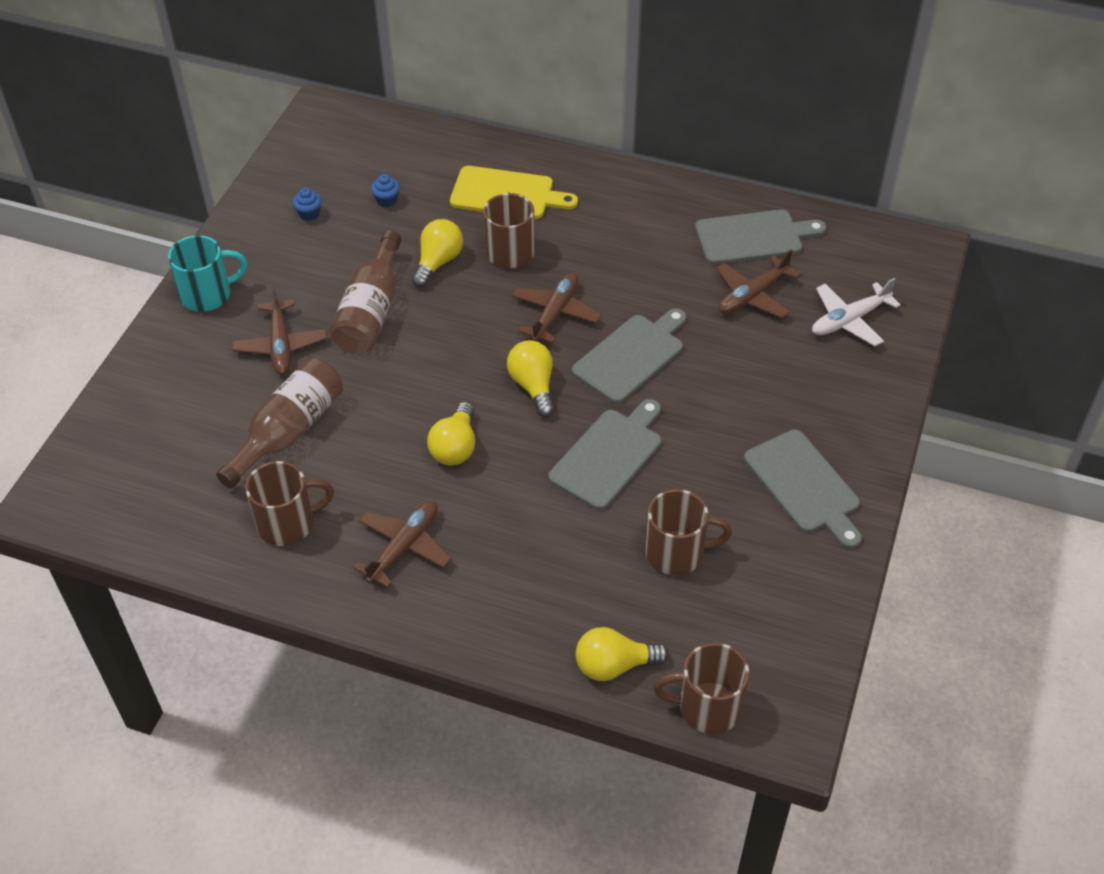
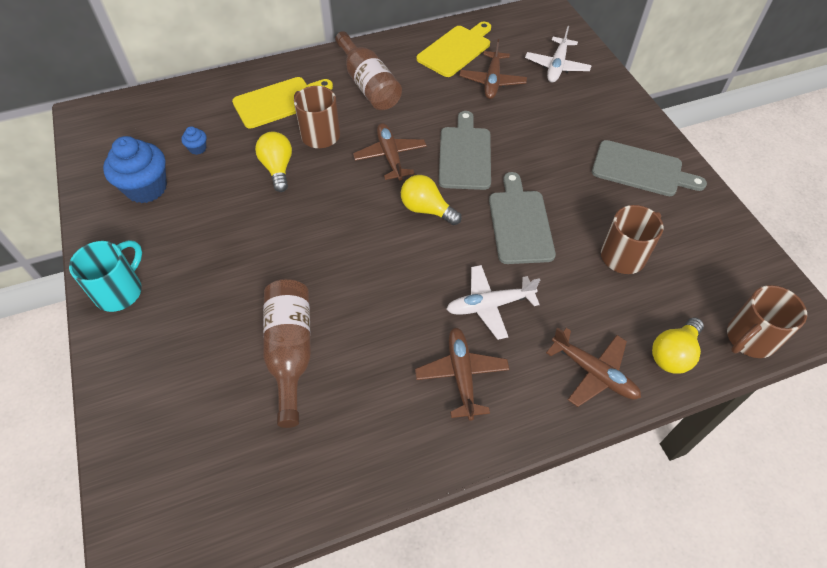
camera: 40 degrees left, 5 degrees up
brown plane [232,286,327,375] -> brown plane moved to [546,327,641,407]
brown mug [245,461,334,546] -> none
blue cupcake [292,188,322,221] -> blue cupcake [103,136,167,203], size x2.25
brown bottle [330,231,401,354] -> brown bottle moved to [335,31,402,110]
yellow light bulb [427,402,475,465] -> none
grey cutting board [695,209,826,265] -> yellow cutting board [416,22,491,77]
none -> white plane [446,265,540,340]

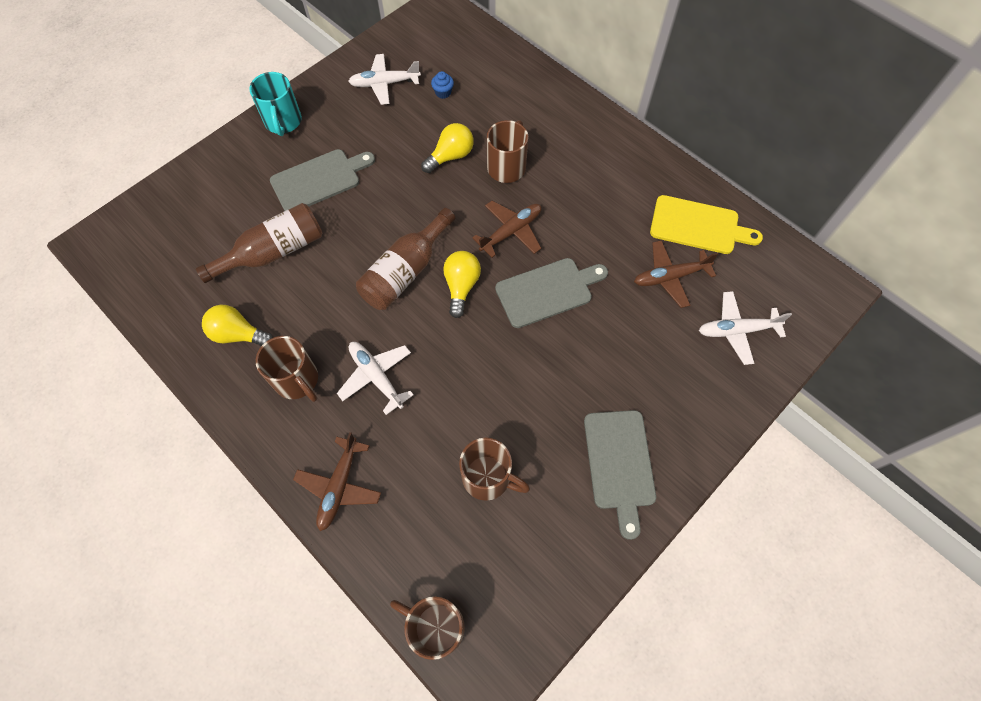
camera: 65 degrees right, 10 degrees up
turquoise mug [69,240,142,312] -> turquoise mug turned 75 degrees clockwise [249,72,302,136]
blue cupcake [103,136,167,203] -> white plane [348,54,421,105]
yellow cutting board [232,77,333,129] -> none
brown bottle [335,31,402,110] -> brown bottle moved to [356,208,455,310]
brown plane [415,328,510,421] -> brown mug [256,336,318,402]
grey cutting board [489,172,556,264] -> grey cutting board moved to [270,149,375,211]
yellow light bulb [652,317,704,374] -> yellow light bulb moved to [202,305,273,346]

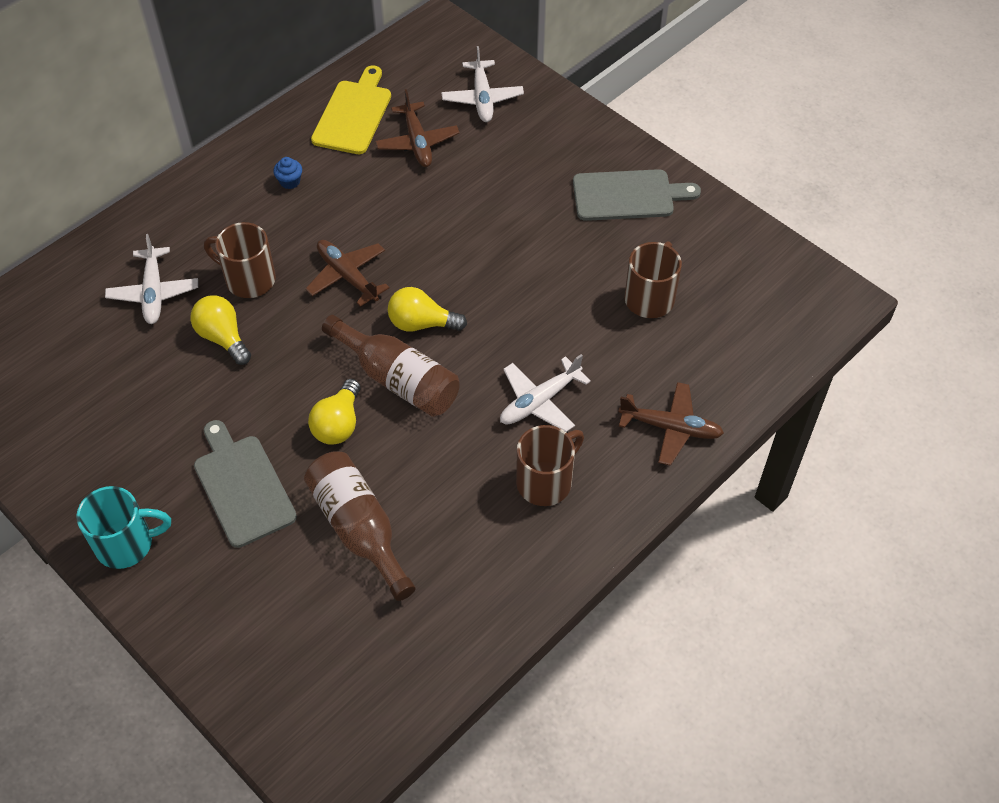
camera: 90 degrees left, 10 degrees down
yellow light bulb [202,305,273,346] -> yellow light bulb moved to [308,379,361,445]
white plane [348,54,421,105] -> white plane moved to [105,234,198,324]
brown mug [390,596,465,660] -> none
blue cupcake [431,71,454,99] -> blue cupcake moved to [273,157,302,189]
grey cutting board [495,258,608,328] -> none

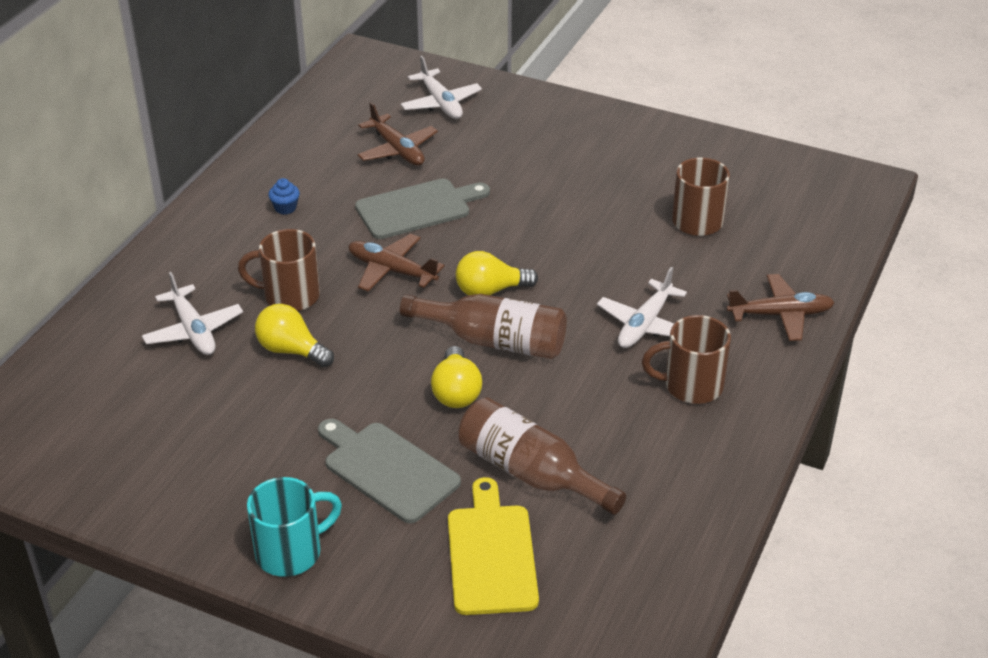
camera: 20 degrees left, 15 degrees down
yellow cutting board [311,65,391,154] -> yellow cutting board moved to [448,477,539,615]
brown mug [516,425,584,506] -> brown mug turned 120 degrees counterclockwise [642,315,731,404]
grey cutting board [573,169,701,221] -> grey cutting board moved to [355,178,490,239]

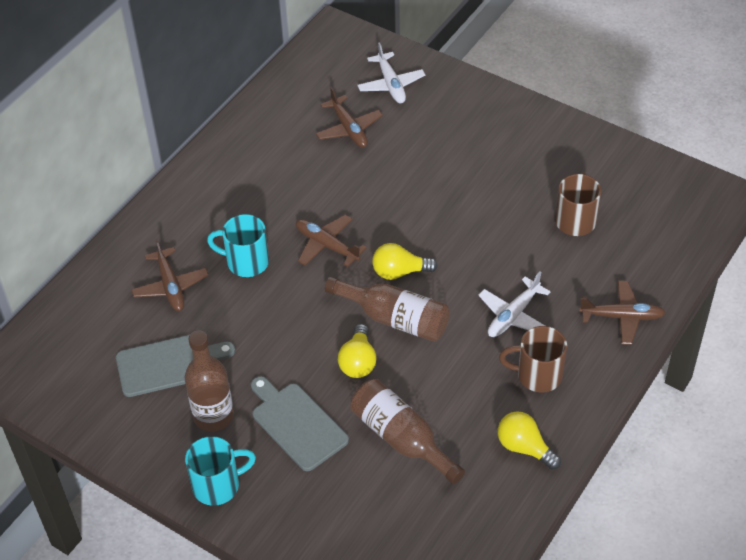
camera: 10 degrees right, 10 degrees up
white plane [142,272,243,355] -> brown plane [131,239,209,311]
brown mug [238,229,320,311] -> turquoise mug [207,214,269,277]
yellow light bulb [255,304,334,367] -> yellow light bulb moved to [498,411,561,469]
blue cupcake [268,178,300,215] -> none
grey cutting board [355,178,490,239] -> grey cutting board moved to [116,335,235,397]
yellow cutting board [448,477,539,615] -> none
none -> brown bottle [185,330,234,432]

